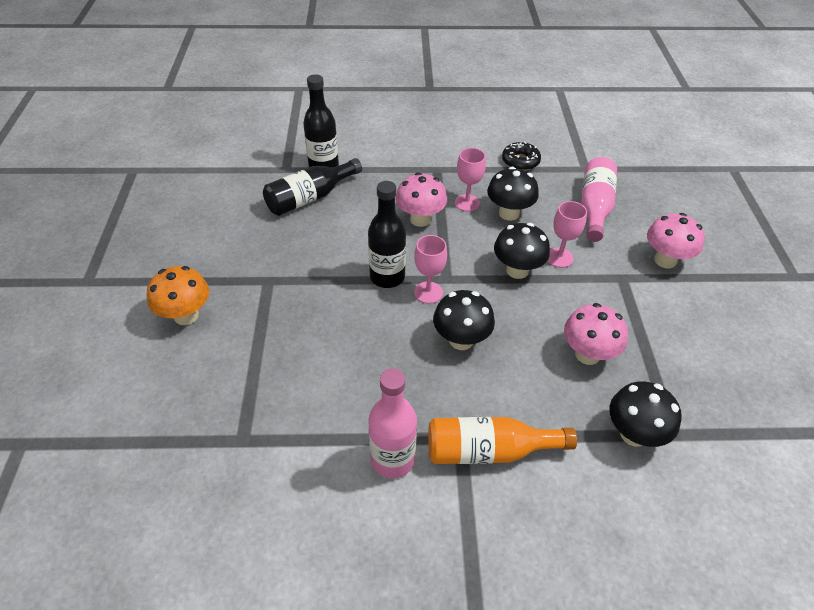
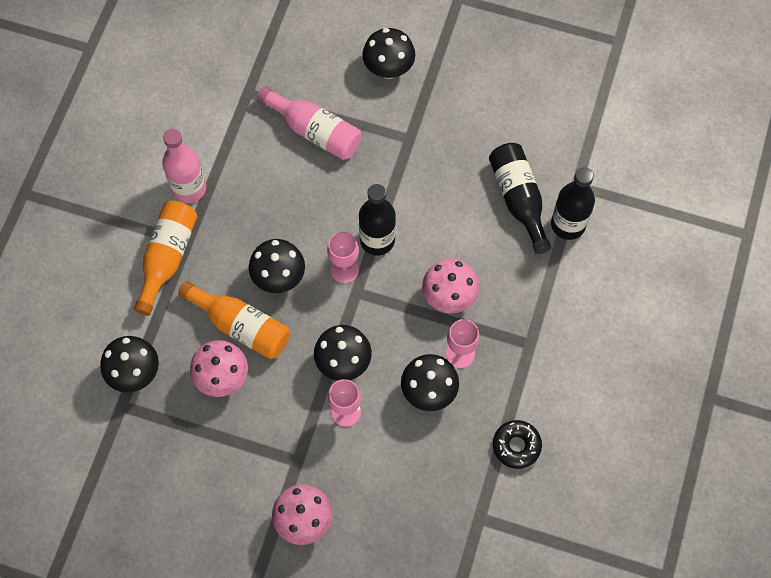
camera: 110 degrees right, 20 degrees up
orange mushroom [147,266,209,325] -> black mushroom [362,28,415,79]
pink bottle [581,157,617,242] -> pink bottle moved to [257,86,362,160]
none -> orange bottle [178,281,290,359]

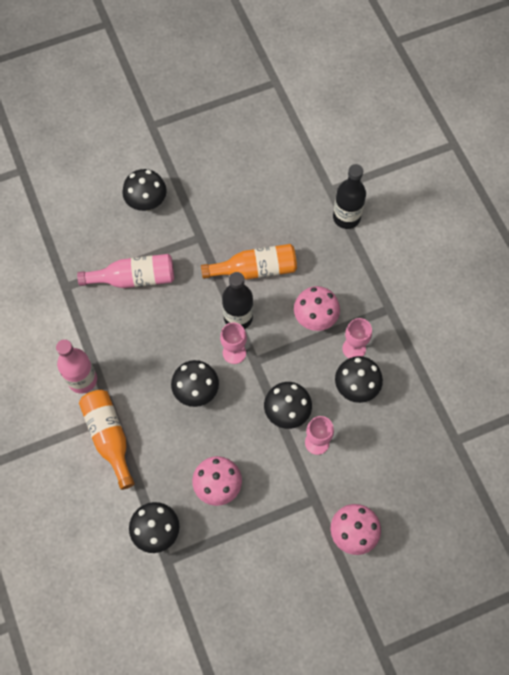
camera: 40 degrees left, 0 degrees up
orange bottle [178,281,290,359] -> orange bottle moved to [201,244,297,280]
black bottle [489,143,551,254] -> none
black donut [493,420,542,469] -> none

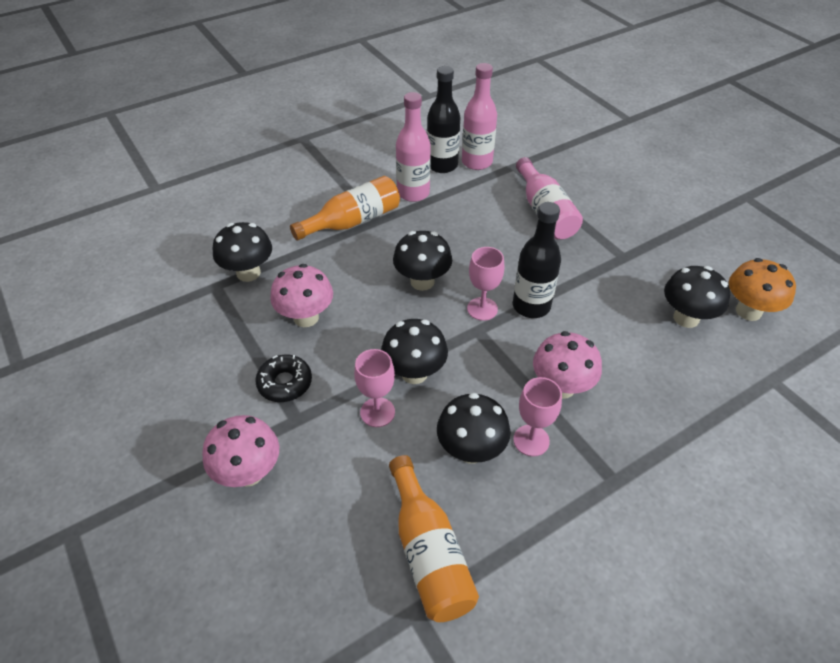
camera: 80 degrees right, 20 degrees down
black mushroom [122,169,167,211] -> black mushroom moved to [664,266,730,328]
orange bottle [201,244,297,280] -> orange bottle moved to [389,455,479,622]
black bottle [333,164,366,229] -> black bottle moved to [427,66,460,173]
none -> black donut [255,355,312,402]
none -> pink bottle [462,63,497,170]
none -> orange mushroom [729,258,796,321]

